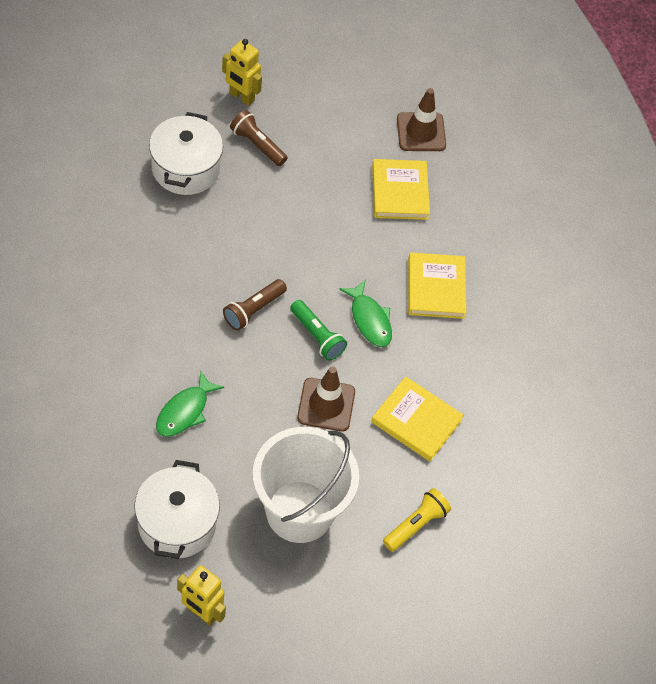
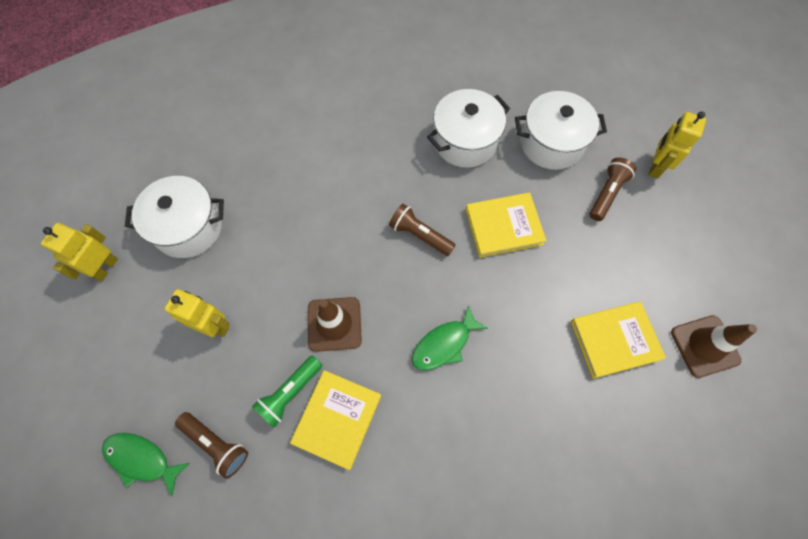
camera: 85 degrees right, 10 degrees up
green fish [156,370,224,437] -> green fish moved to [102,433,190,497]
white bucket [253,427,359,543] -> yellow robot [164,289,230,337]
green flashlight [290,300,347,361] -> green flashlight moved to [252,355,322,428]
yellow flashlight [383,488,451,552] -> brown flashlight [175,412,248,479]
yellow book [408,252,466,319] -> yellow book moved to [466,193,547,258]
none -> white pot [427,89,510,168]

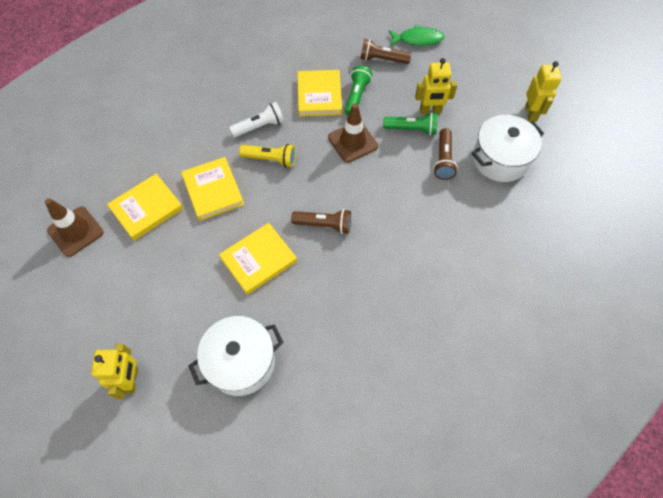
camera: 155 degrees right, 5 degrees down
green fish [412,305,488,371] -> yellow flashlight [239,144,296,168]
white pot [427,89,510,168] -> none
brown flashlight [589,158,637,221] -> brown flashlight moved to [433,128,458,180]
none -> yellow book [181,157,244,221]
none -> white flashlight [229,102,284,137]
none -> green flashlight [383,112,438,136]

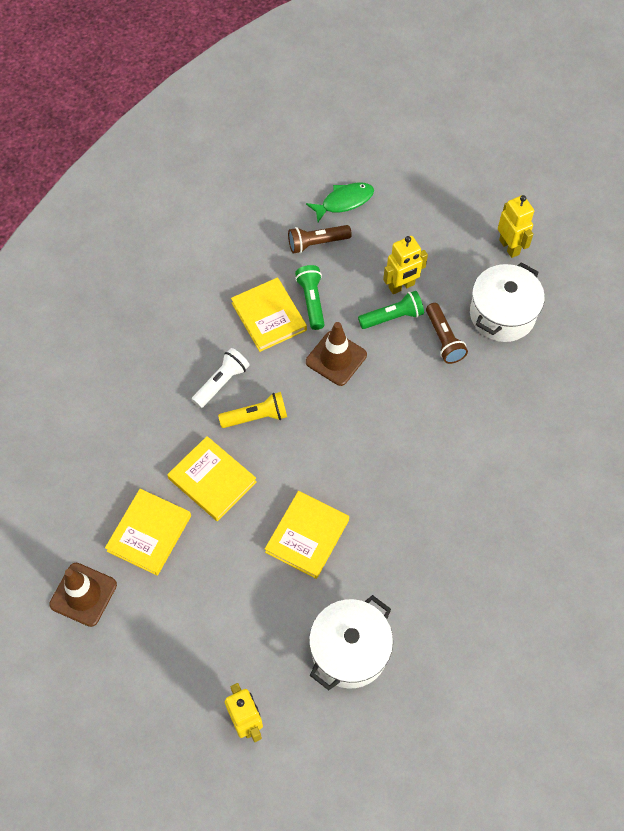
camera: 25 degrees left, 0 degrees up
brown flashlight [291,209,351,234] -> none

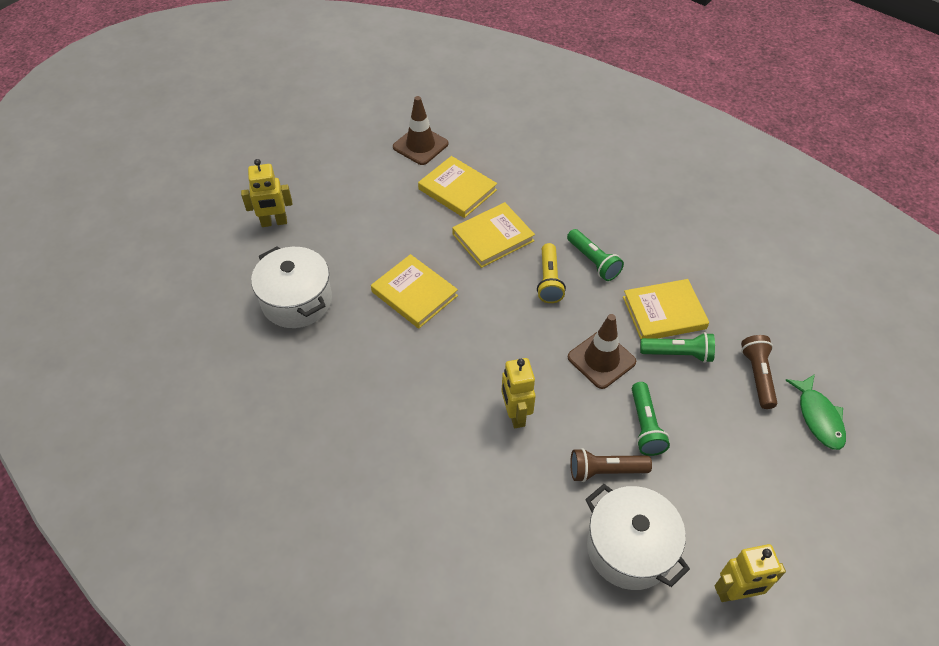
camera: 105 degrees right, 10 degrees down
white flashlight [192,348,250,408] -> green flashlight [567,229,624,281]
yellow robot [383,236,428,294] -> yellow robot moved to [501,358,536,428]

